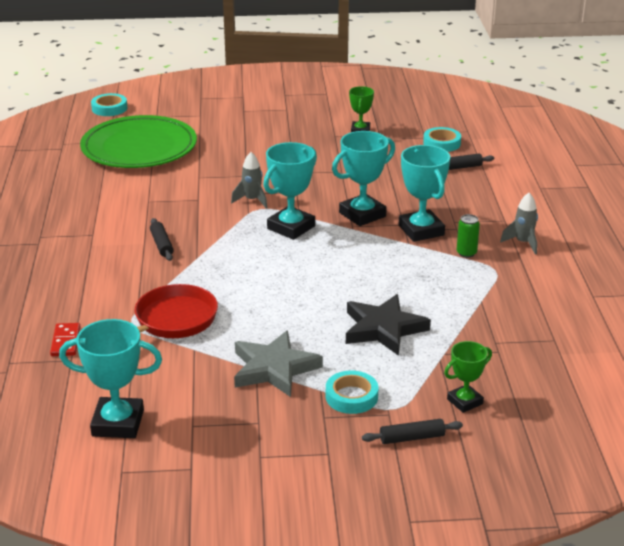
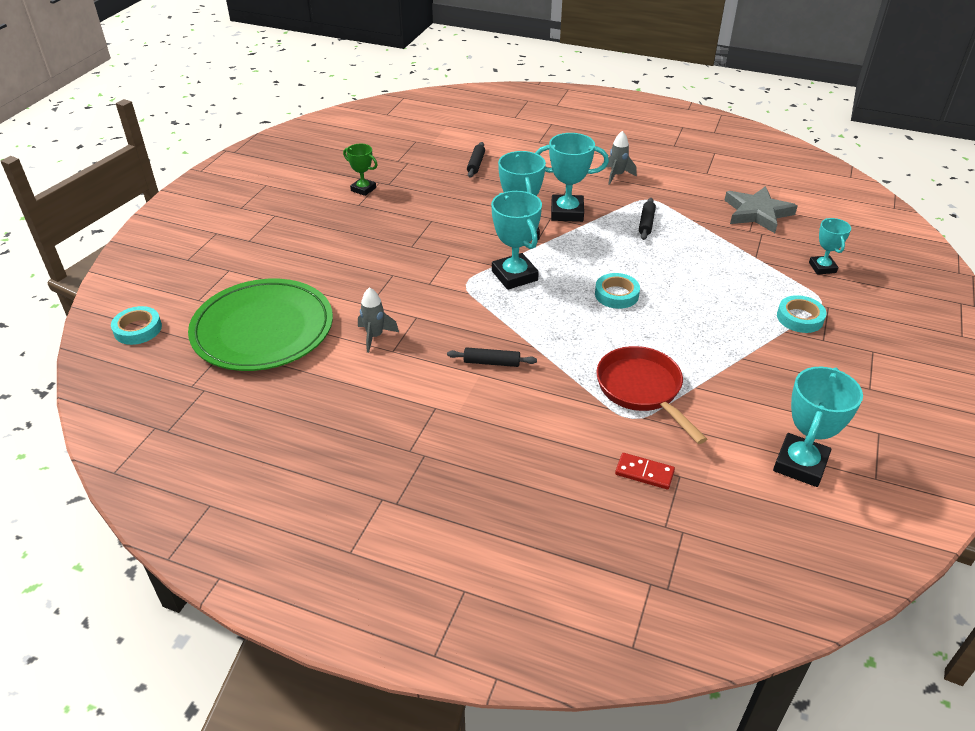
camera: 65 degrees left, 10 degrees up
grey rocket [231,152,267,209] -> grey rocket moved to [358,287,399,353]
grey star [234,331,323,397] -> grey star moved to [724,186,797,233]
black star [346,294,431,356] -> none
black rolling pin [362,419,463,444] -> black rolling pin moved to [639,198,656,240]
turquoise tape [423,127,461,152] -> turquoise tape moved to [595,273,640,309]
green trophy [444,341,492,413] -> turquoise trophy [809,218,851,275]
green can [457,214,480,258] -> none

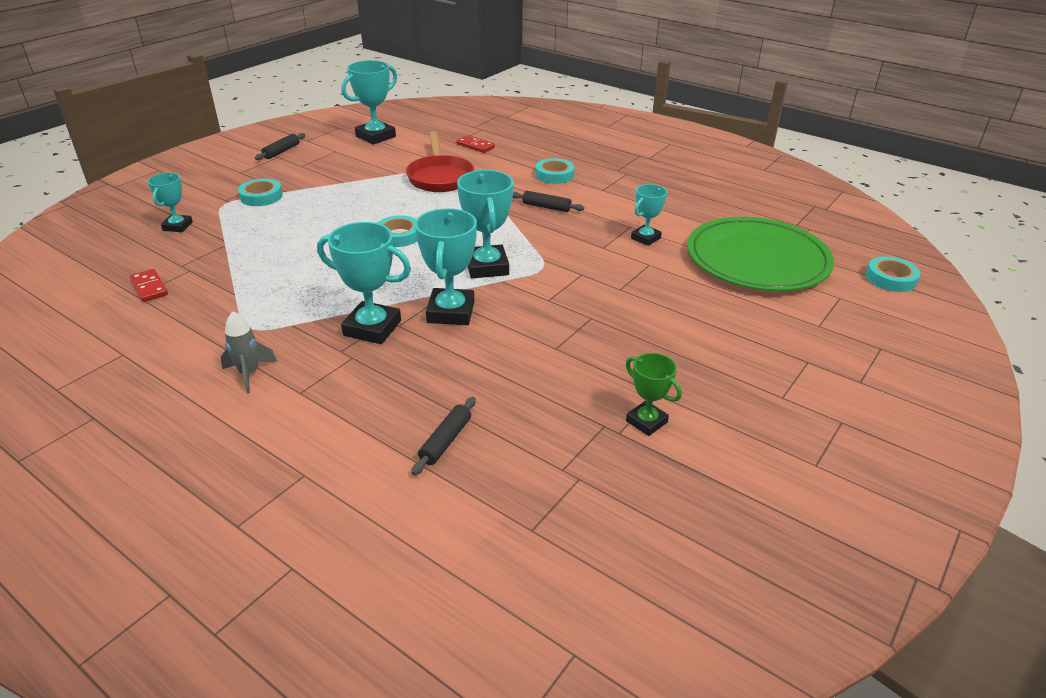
camera: 165 degrees left, 5 degrees down
grey rocket [358,287,399,353] -> turquoise trophy [631,184,667,246]
black rolling pin [639,198,656,240] -> black rolling pin moved to [255,133,305,160]
grey star [724,186,797,233] -> red domino [130,269,168,302]
none -> turquoise tape [536,158,574,184]

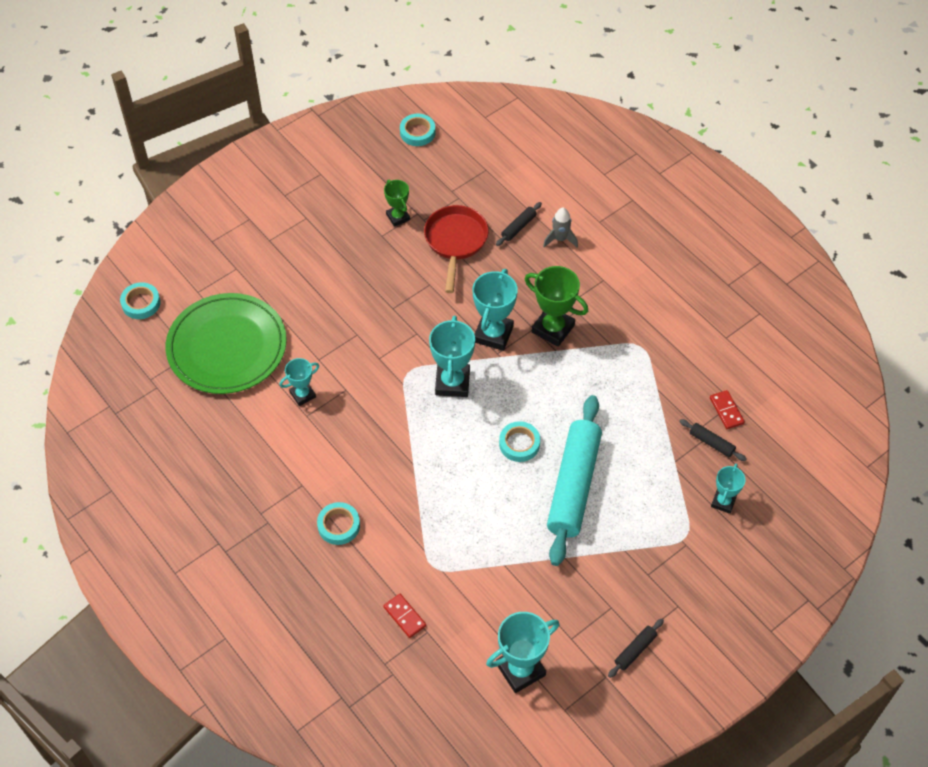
camera: 165 degrees left, 20 degrees up
grey rocket [221,311,277,394] -> grey rocket moved to [543,208,578,248]
turquoise tape [238,179,283,206] -> turquoise tape moved to [400,114,435,146]
turquoise trophy [317,222,411,344] -> green trophy [525,266,588,347]
red pan [406,131,474,192] -> red pan moved to [424,205,489,293]
black rolling pin [513,191,585,212] -> black rolling pin moved to [679,419,746,461]
none -> turquoise rolling pin [547,395,602,566]

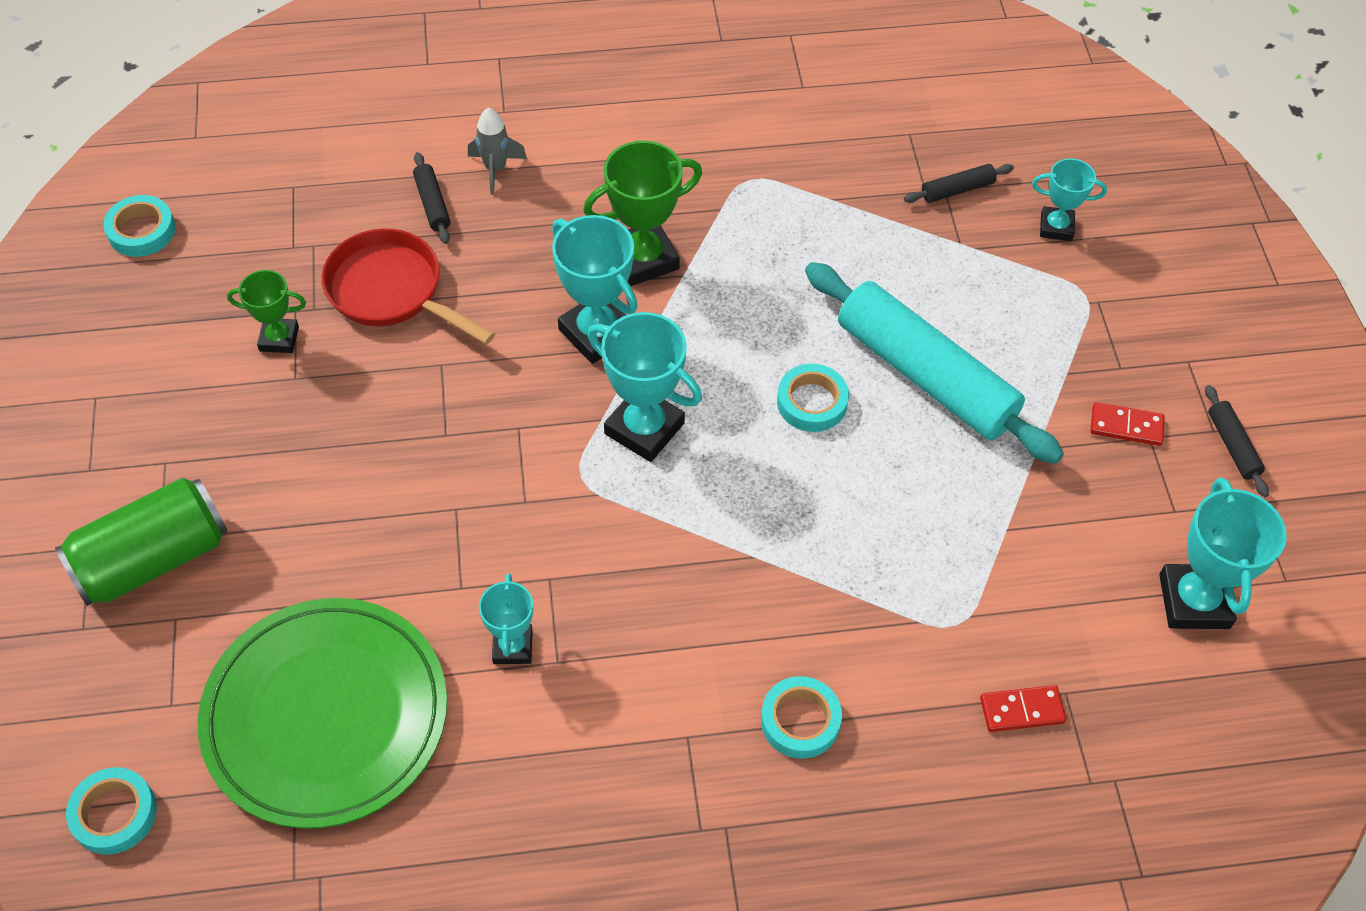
camera: 60 degrees left, 0 degrees up
red domino [710,390,745,429] -> red domino moved to [1091,402,1165,446]
turquoise trophy [711,464,745,514] -> turquoise trophy turned 45 degrees counterclockwise [1032,158,1107,241]
none -> green can [55,478,228,606]

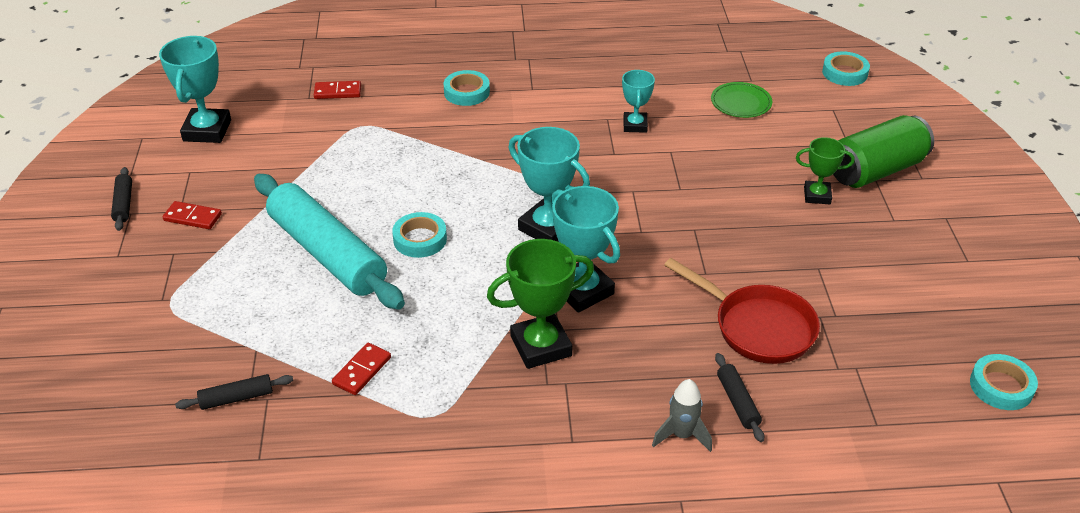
camera: 175 degrees left, 15 degrees down
green plate [198,598,447,829] -> green plate [711,82,772,118], size x0.43
green trophy [227,270,306,353] -> green trophy moved to [796,137,855,204]
turquoise trophy [1032,158,1107,241] -> none
none -> red domino [332,343,391,395]

